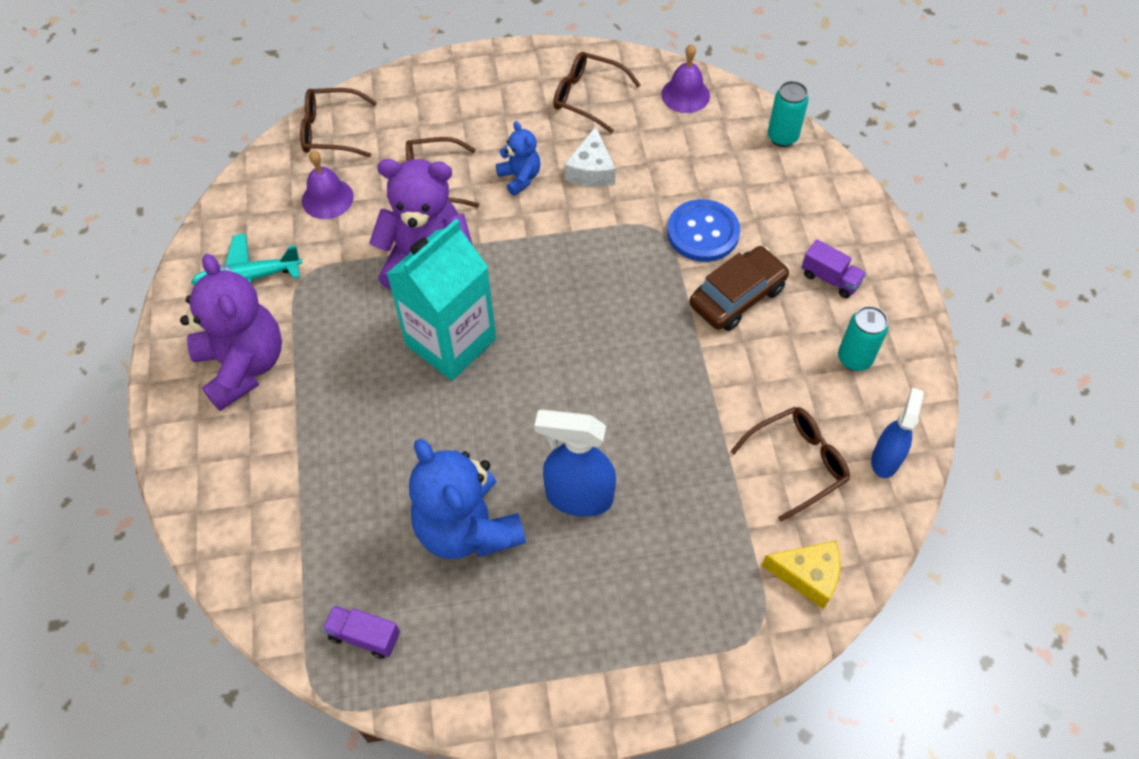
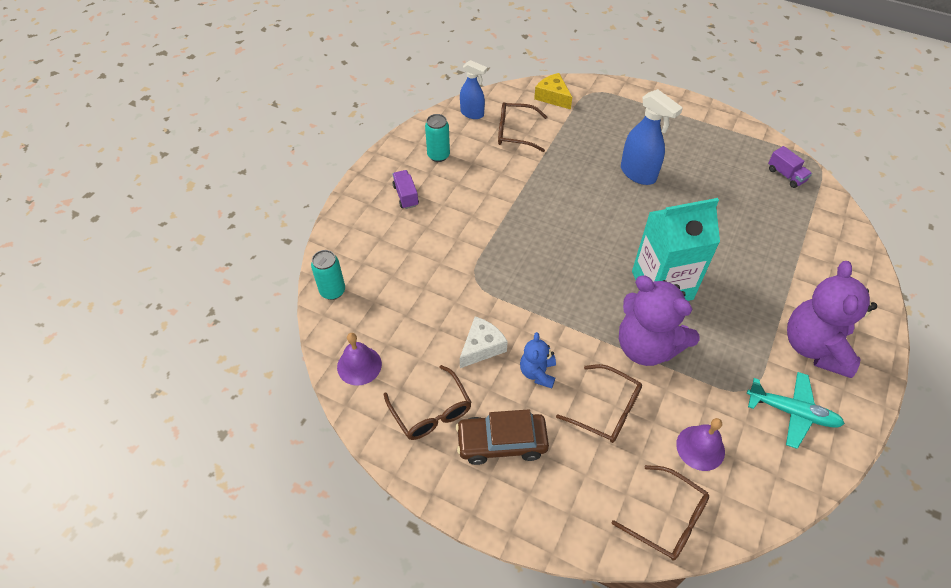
camera: 145 degrees left, 5 degrees down
blue teddy bear [409,439,526,559] -> none
blue button [667,199,740,262] -> none
brown car [689,246,789,331] -> brown car moved to [456,409,549,465]
blue spray bottle [871,387,924,478] -> blue spray bottle turned 120 degrees counterclockwise [460,60,487,119]

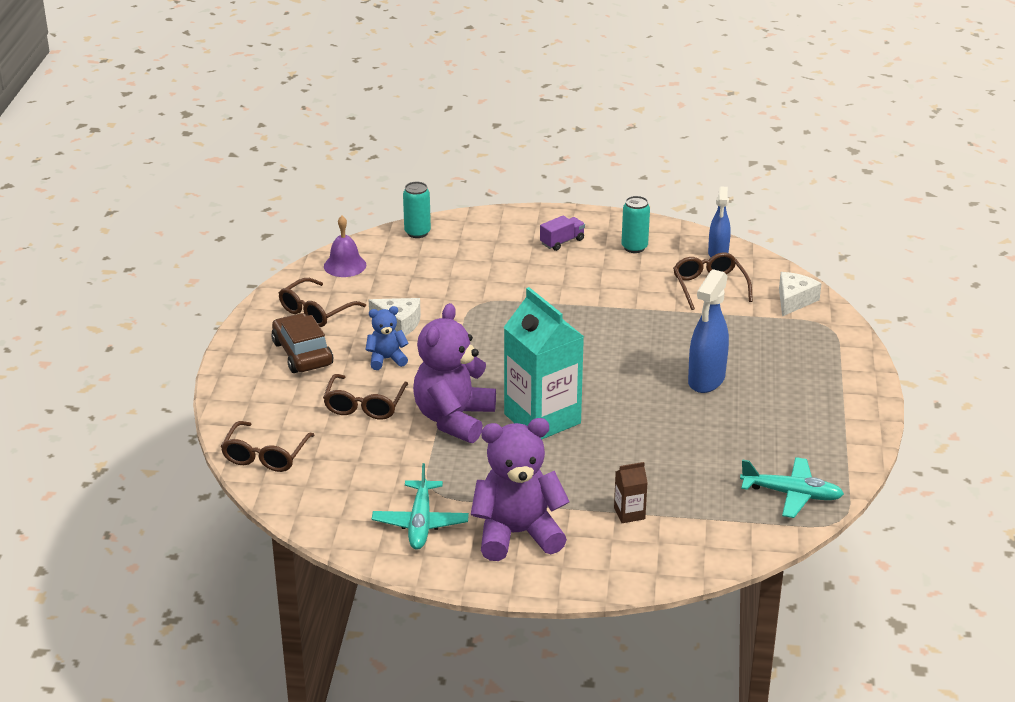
camera: 70 degrees right, 20 degrees down
yellow cheese [534,73,572,109] -> white cheese [779,272,822,316]
purple bell [676,418,725,471] -> none
purple truck [768,146,812,188] -> turquoise plane [740,457,844,518]
none -> brown carton [614,462,648,523]

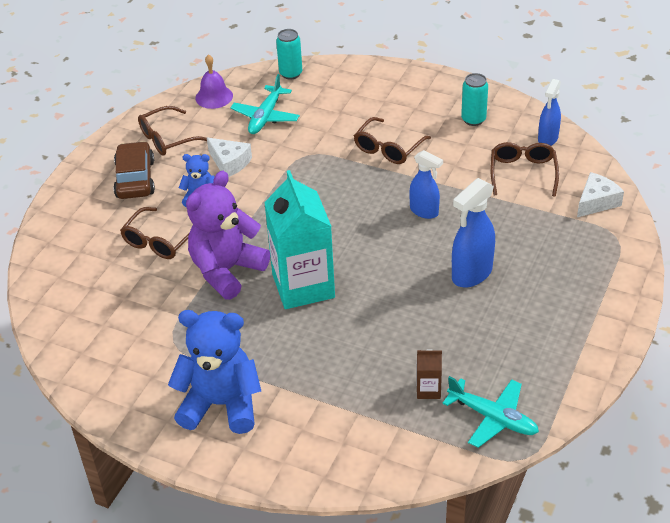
camera: 20 degrees right, 10 degrees up
brown glasses [220,421,314,472] -> brown glasses moved to [354,117,431,164]
turquoise plane [372,463,469,550] -> turquoise plane moved to [230,74,300,134]
purple teddy bear [471,418,570,561] -> blue teddy bear [168,310,261,434]
purple truck [540,216,585,251] -> none
brown carton [614,462,648,523] -> brown carton moved to [417,350,442,399]
none -> blue spray bottle [409,150,443,219]

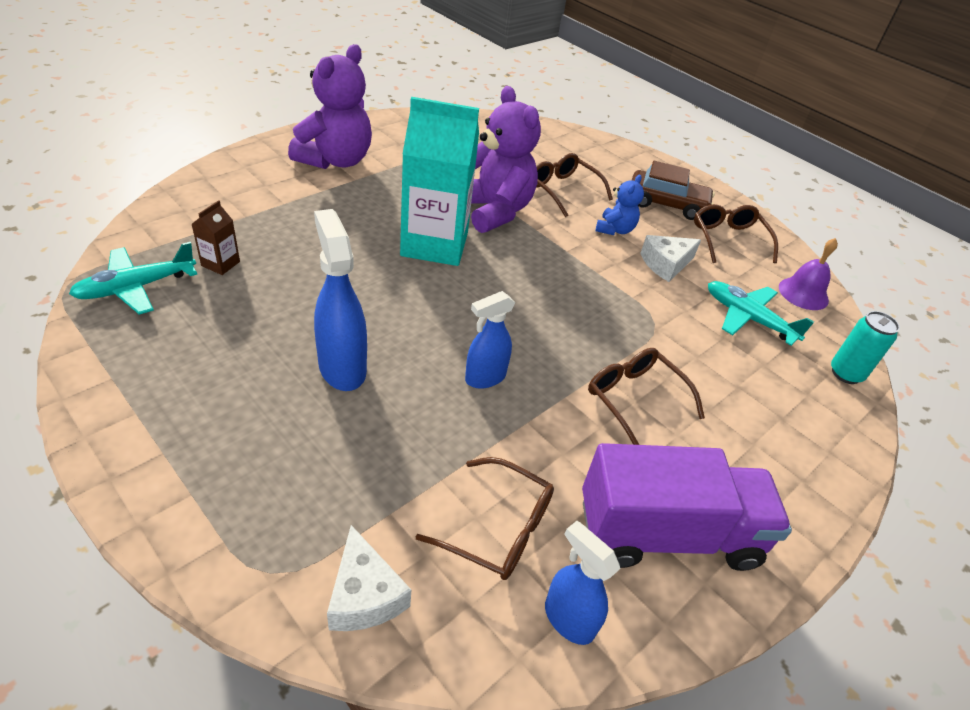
camera: 105 degrees right, 0 degrees up
blue teddy bear [168,310,261,434] -> purple teddy bear [288,44,372,169]
turquoise can [461,73,488,126] -> purple truck [582,443,792,571]

